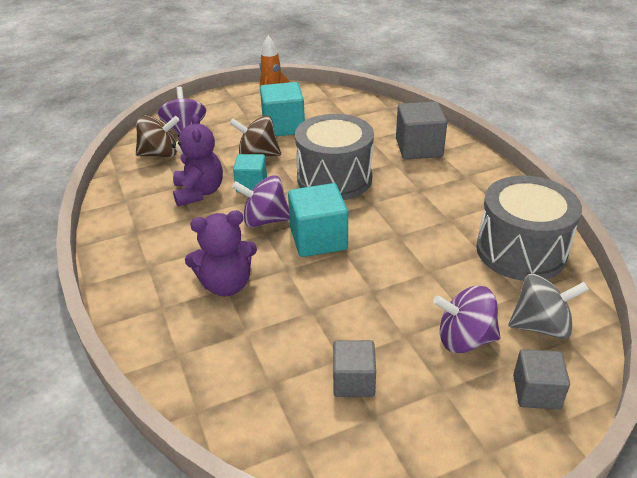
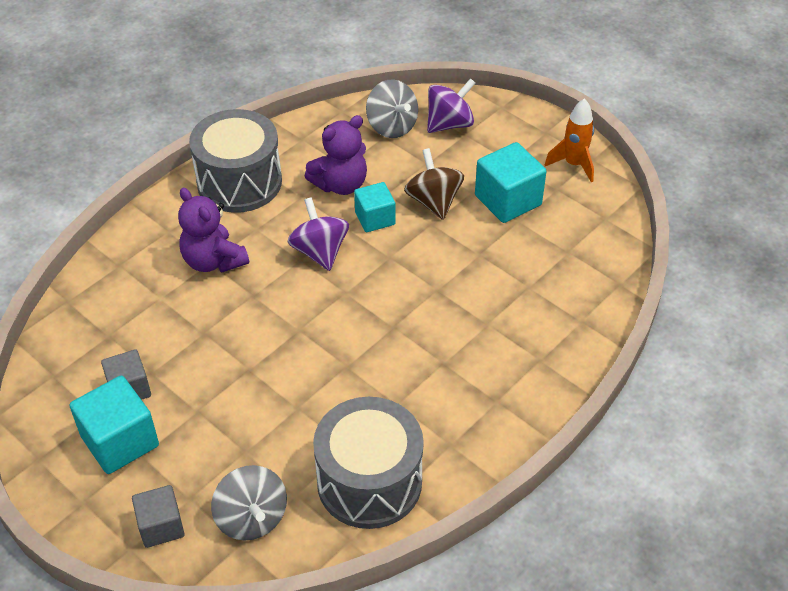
camera: 65 degrees right, 10 degrees up
brown spinning top [136,115,180,158] -> grey spinning top [366,80,418,138]
turquoise cube [288,183,348,257] -> turquoise cube moved to [69,376,159,474]
grey drum [295,114,374,200] -> grey drum moved to [189,109,282,213]
grey cube [396,102,447,159] -> none
purple spinning top [433,286,500,353] -> none

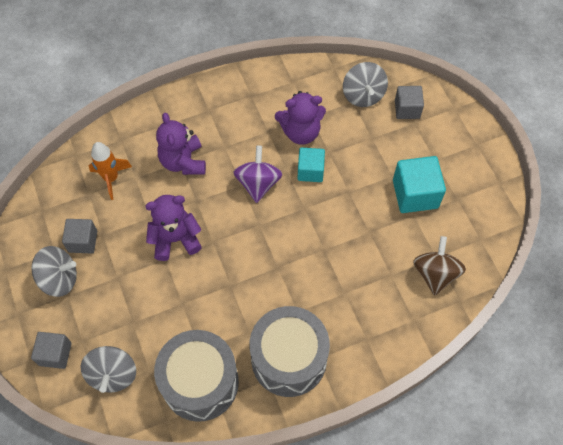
camera: 25 degrees right, 15 degrees up
turquoise cube [69,376,159,474] -> grey spinning top [32,246,77,297]
grey drum [189,109,282,213] -> grey drum moved to [249,306,330,397]
brown spinning top [404,148,464,220] -> brown spinning top moved to [413,236,466,296]
purple spinning top [427,78,475,133] -> grey cube [395,86,424,119]
orange rocket [545,98,594,182] -> orange rocket moved to [89,142,132,200]
none -> purple teddy bear [145,195,202,261]

